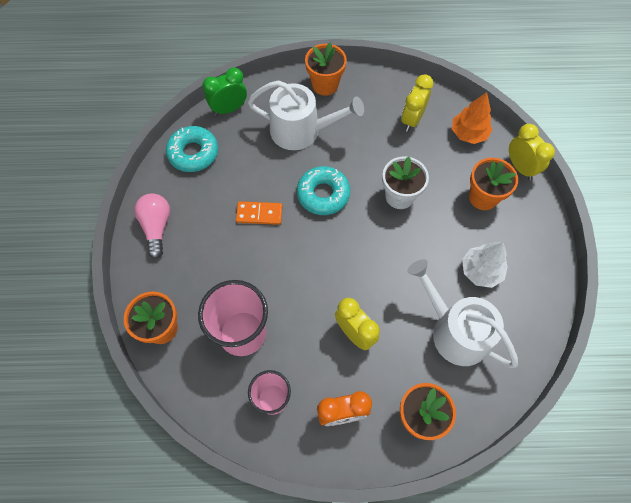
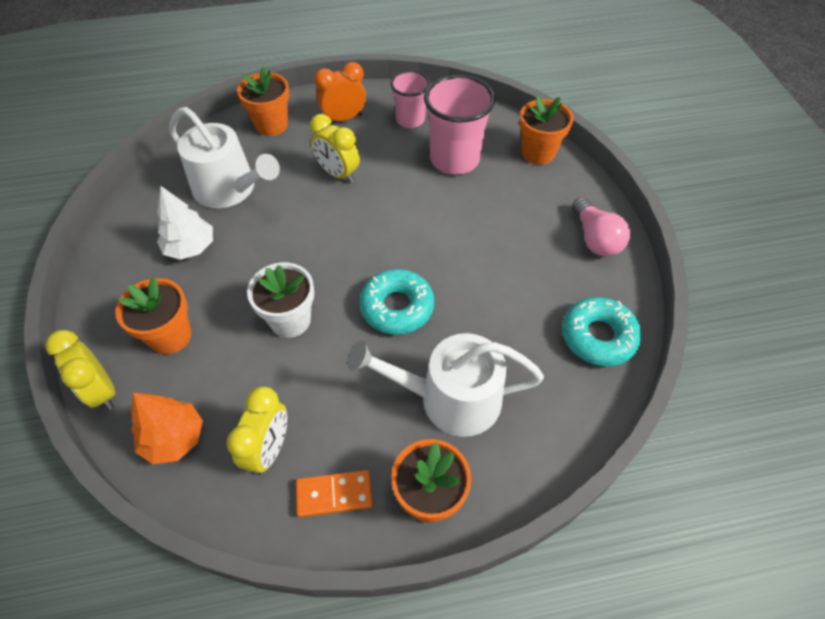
camera: 170 degrees right, 10 degrees down
green clock [203,67,247,116] -> none
orange domino [236,201,282,225] -> orange domino moved to [296,470,373,517]

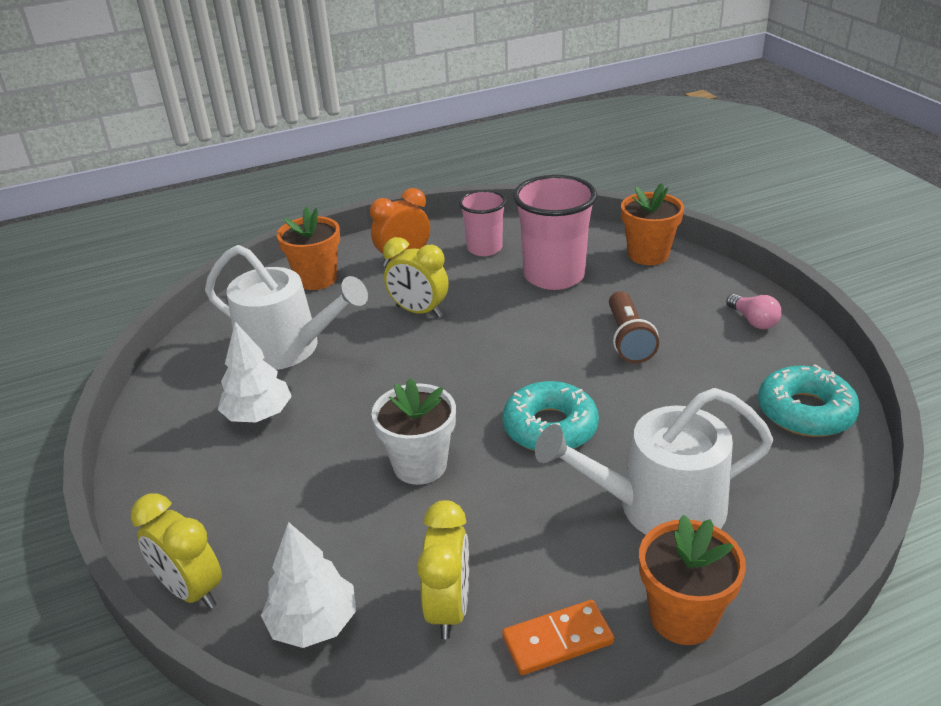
camera: 10 degrees left, 20 degrees down
orange flower pot [115,277,192,354] -> none
orange tree [131,393,203,464] -> white tree [261,522,356,648]
pink light bulb [572,197,630,256] -> pink light bulb [726,294,782,329], size x0.66
none -> brown flashlight [609,291,659,363]

